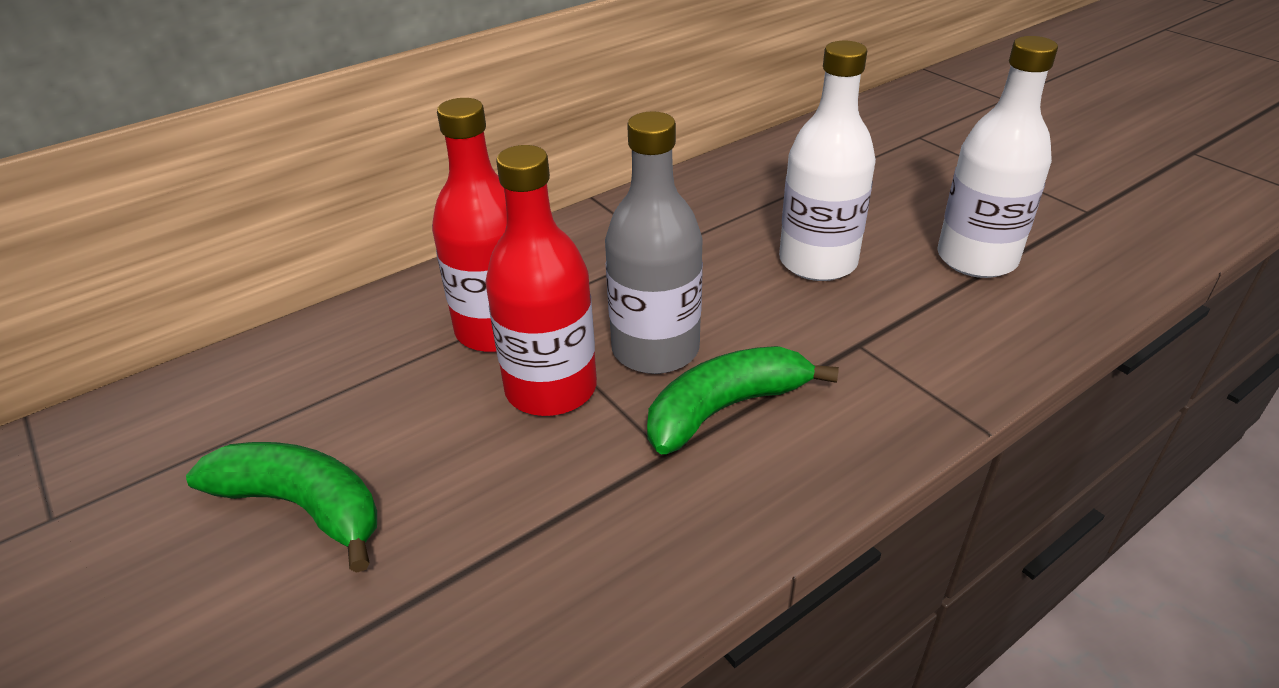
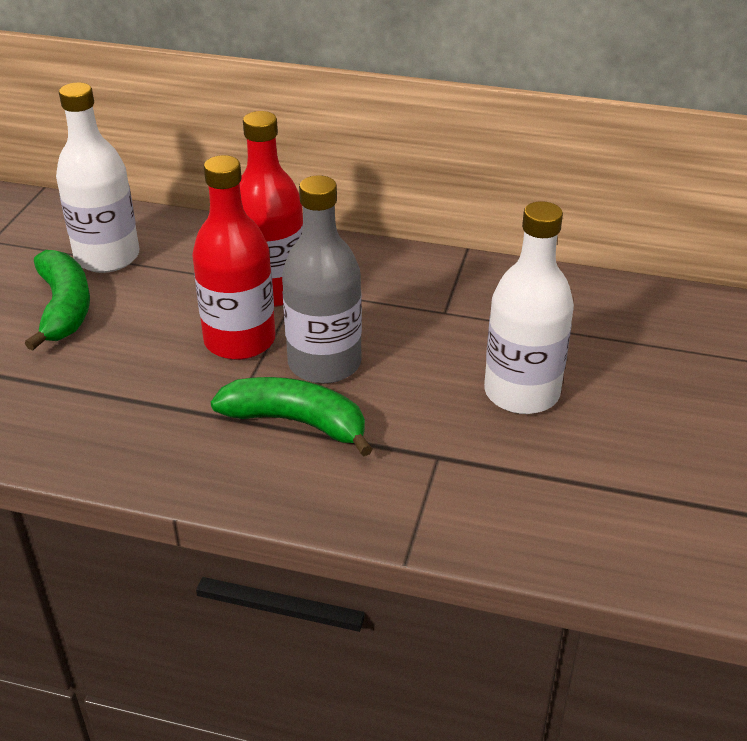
camera: 50 degrees right, 0 degrees up
white bottle [937,36,1058,278] -> white bottle moved to [56,83,139,273]

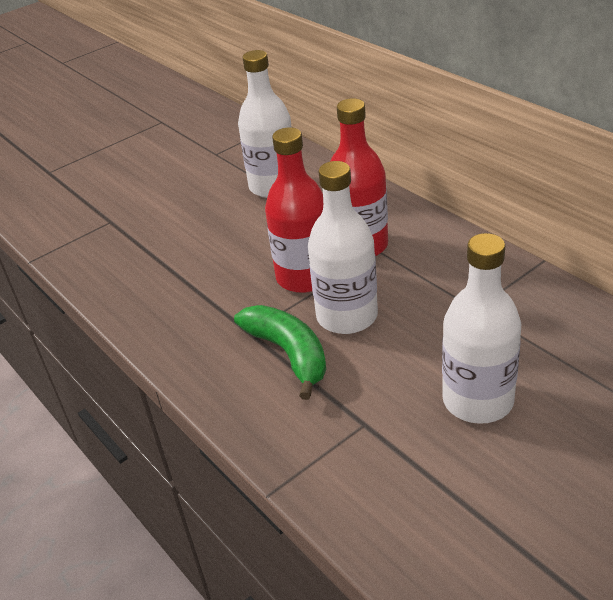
camera: 40 degrees right, 0 degrees up
green banana [25,250,90,351] -> none
grey bottle [282,175,362,384] -> white bottle [308,161,378,334]

